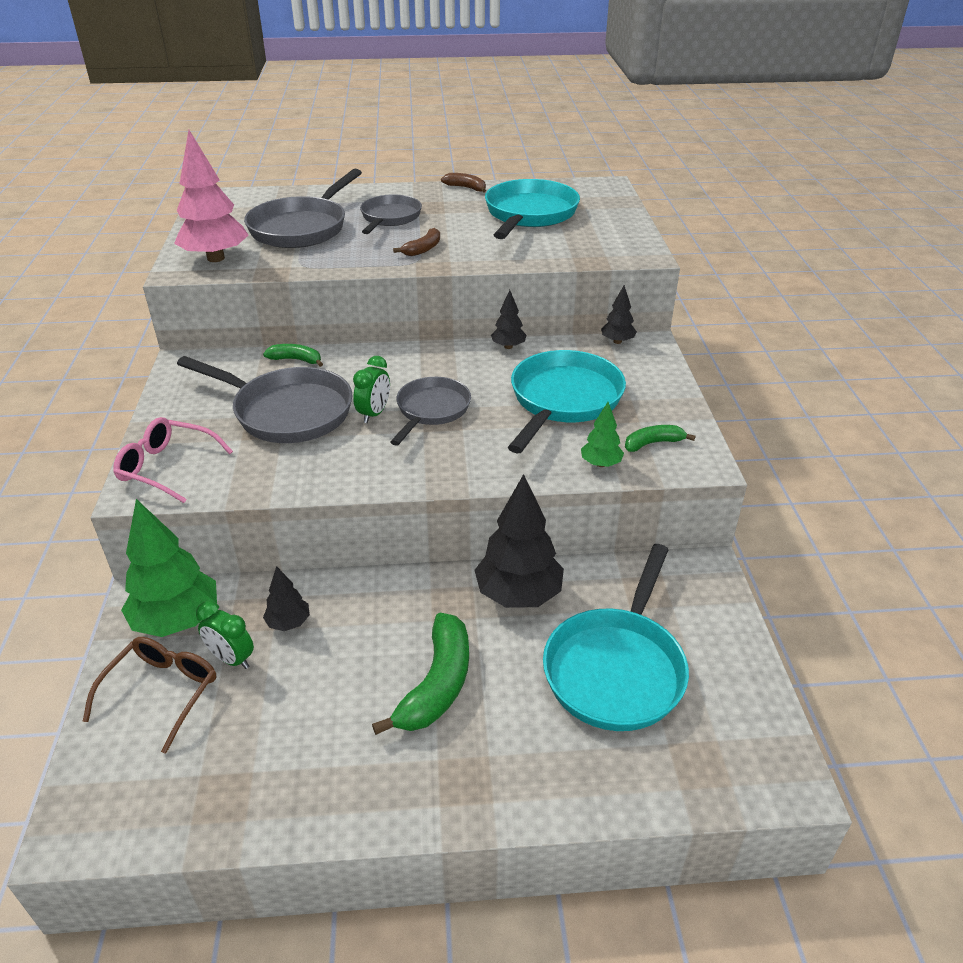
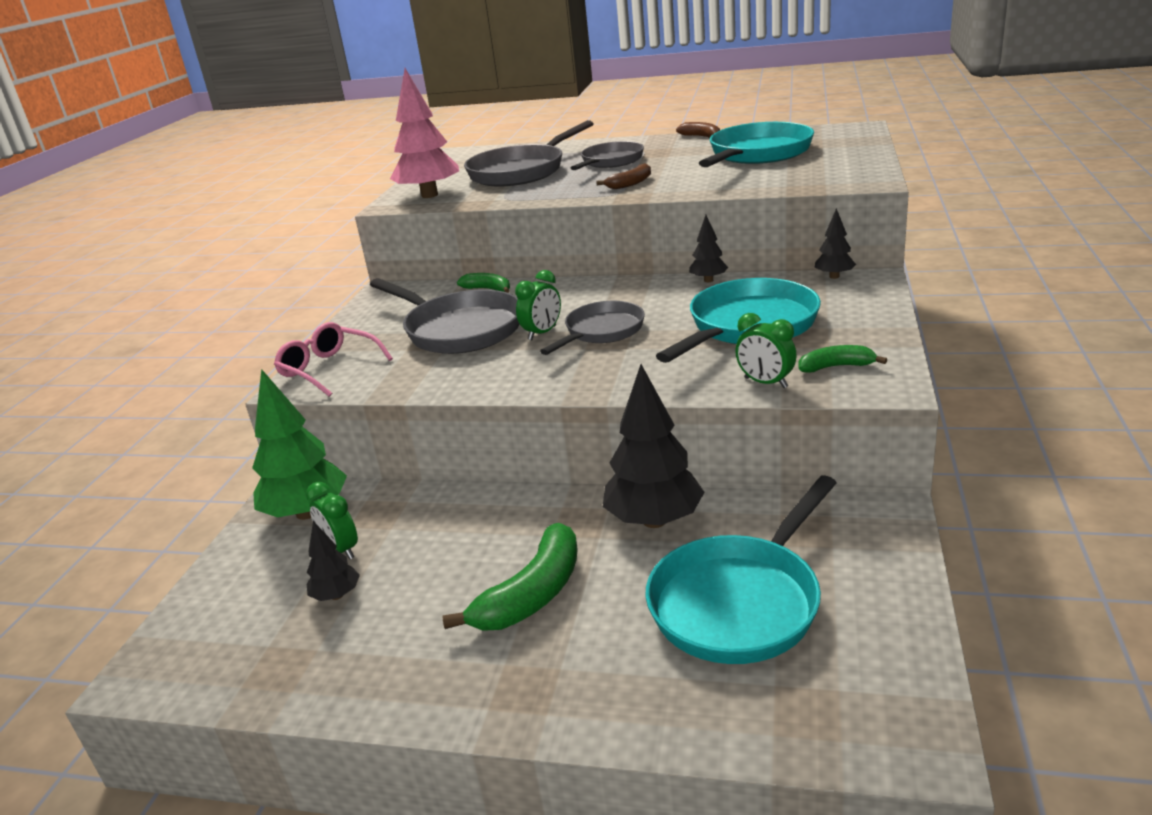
camera: 20 degrees right, 10 degrees down
brown glasses [82,637,216,754] -> none
black tree [263,566,310,631] -> black tree moved to [307,521,360,601]
green tree [581,402,624,467] -> green clock [735,313,797,388]

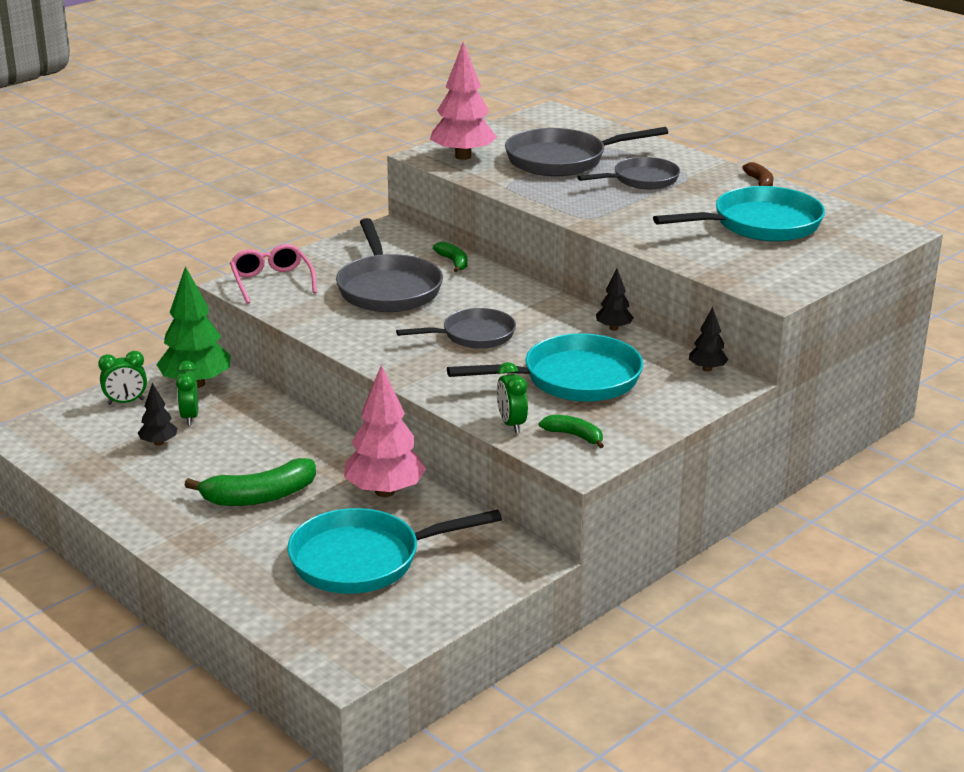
camera: 30 degrees right, 0 degrees up
green clock [515,270,561,340] -> green clock moved to [98,351,147,405]
brown banana [596,163,651,189] -> none
black tree [603,364,705,528] -> pink tree [344,365,426,497]

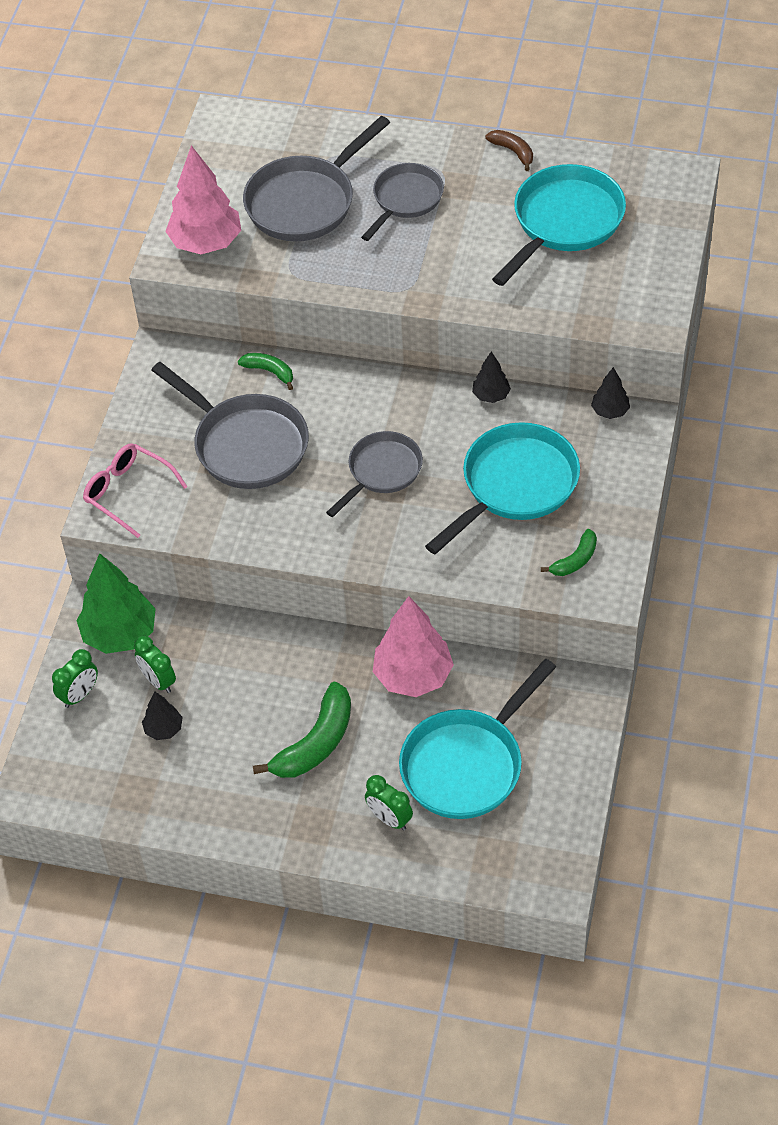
camera: 30 degrees left, 25 degrees up
green clock [497,362,528,433] -> green clock moved to [365,775,413,830]
green banana [539,415,604,448] -> green banana turned 135 degrees clockwise [541,529,597,576]

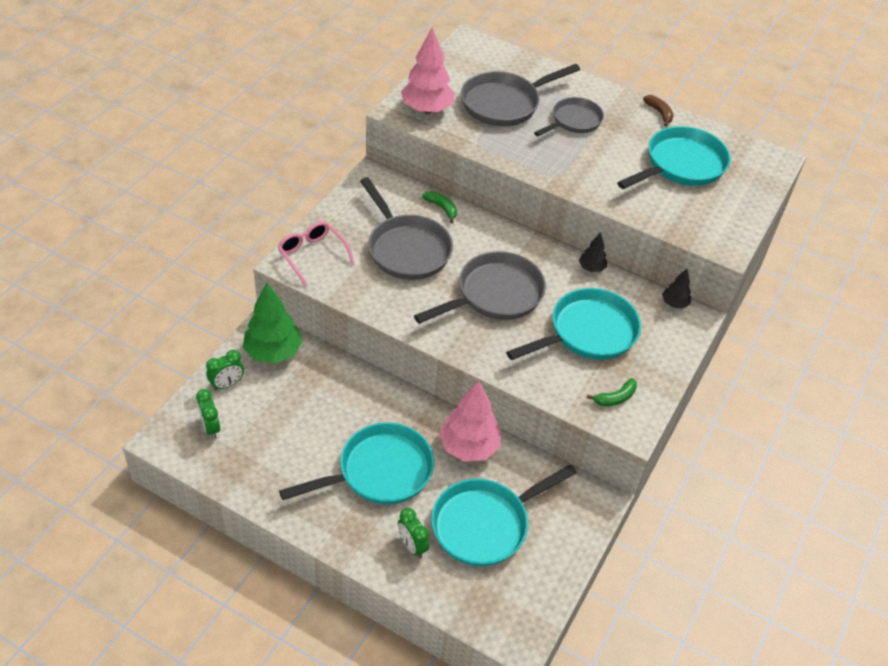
camera: 10 degrees right, 5 degrees down
green clock [134,636,176,693] -> green clock moved to [196,389,220,439]
black tree [142,692,183,740] -> none
green banana [253,682,351,778] -> turquoise pan [279,422,434,505]
grey pan [326,431,423,517] -> grey pan [414,251,546,324], size x1.55

